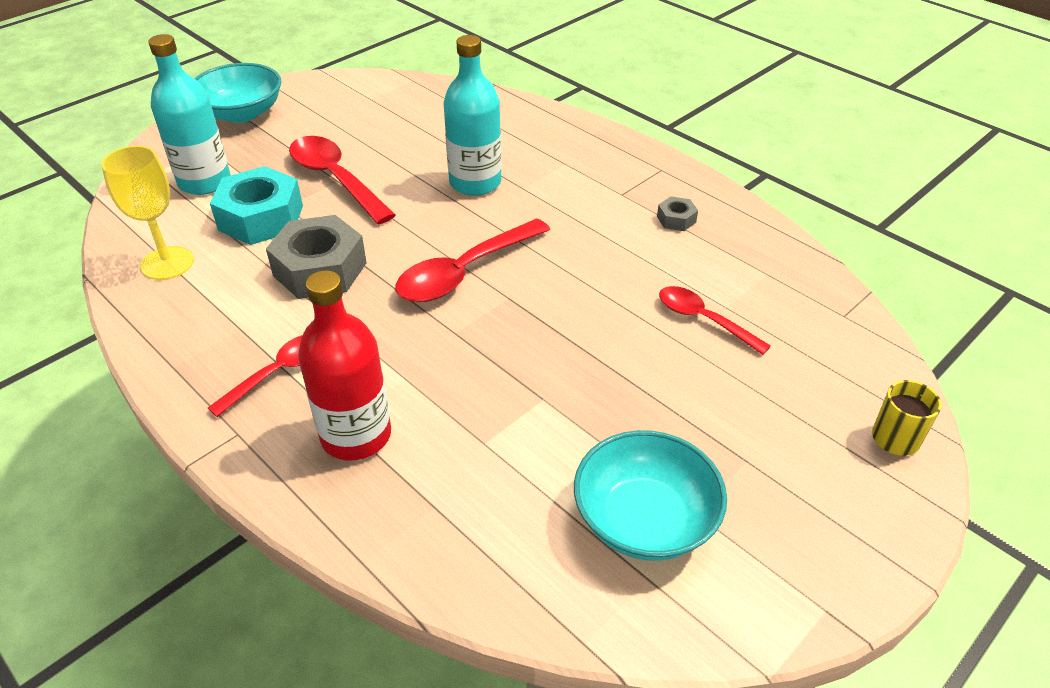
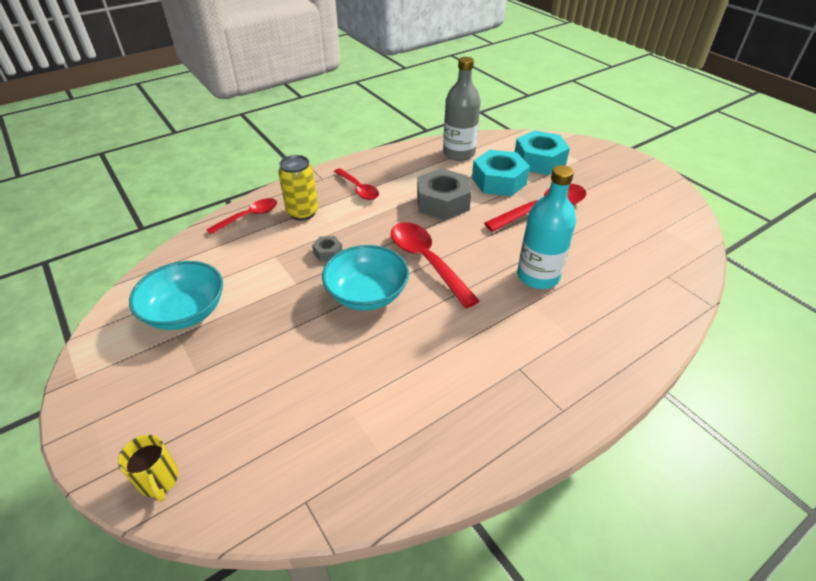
camera: 100 degrees right, 0 degrees up
yellow goblet [101,146,194,280] -> grey bottle [443,57,481,161]
turquoise bottle [148,34,231,195] -> turquoise nut [515,130,570,175]
turquoise bowl [194,63,281,123] -> turquoise bowl moved to [322,245,409,311]
red bottle [298,270,391,461] -> yellow can [278,155,318,221]
grey nut [657,196,698,231] -> grey nut moved to [312,236,342,261]
red spoon [659,286,771,355] -> red spoon moved to [206,198,277,235]

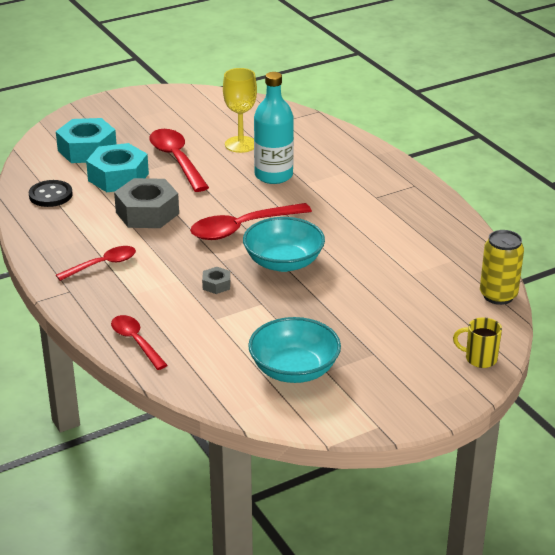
camera: 85 degrees left, 10 degrees down
yellow mug [118,435,179,502] -> yellow mug turned 135 degrees counterclockwise [453,317,502,368]
yellow can [278,155,318,221] -> yellow can moved to [480,230,524,305]
grey bottle [443,57,481,161] -> black button [29,180,73,207]
none -> yellow goblet [223,68,257,153]

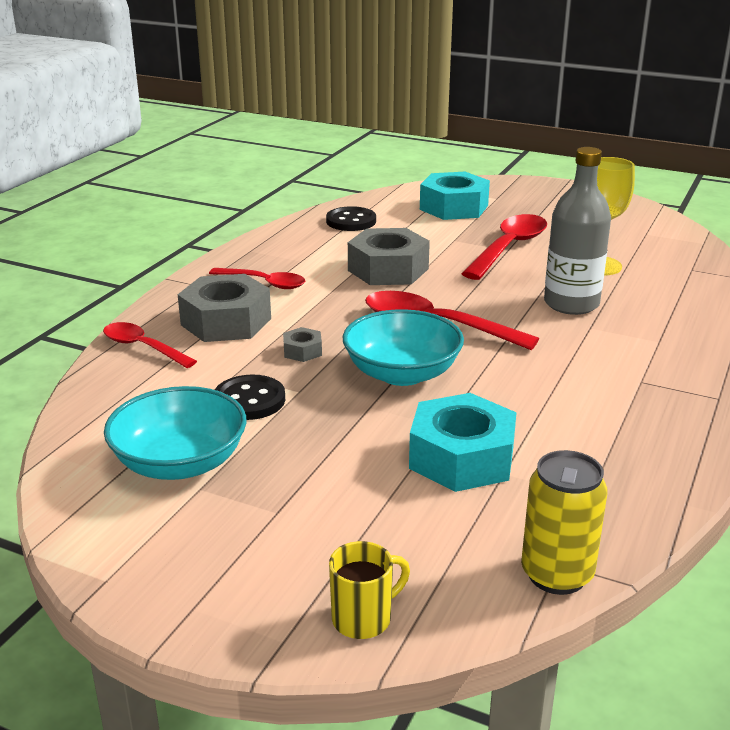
camera: 55 degrees right, 5 degrees down
turquoise nut [86,143,149,192] -> turquoise nut moved to [409,393,517,492]
red spoon [111,315,167,370] -> red spoon turned 75 degrees counterclockwise [103,322,197,368]
turquoise bottle [254,72,294,184] -> grey bottle [544,147,611,315]
yellow mug [453,317,502,368] -> yellow mug turned 75 degrees clockwise [329,541,410,639]
none -> grey nut [178,274,271,342]
none -> black button [215,375,285,420]

